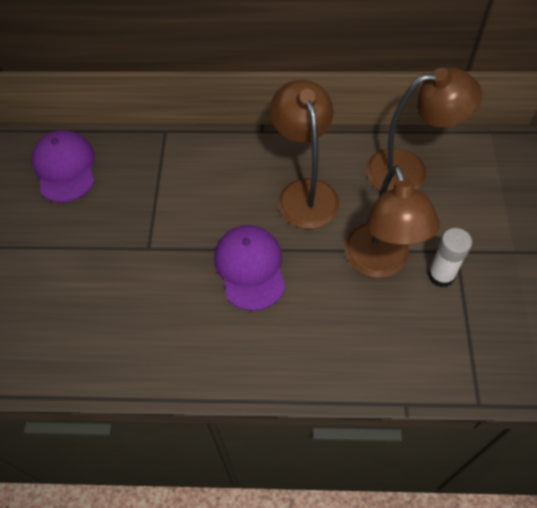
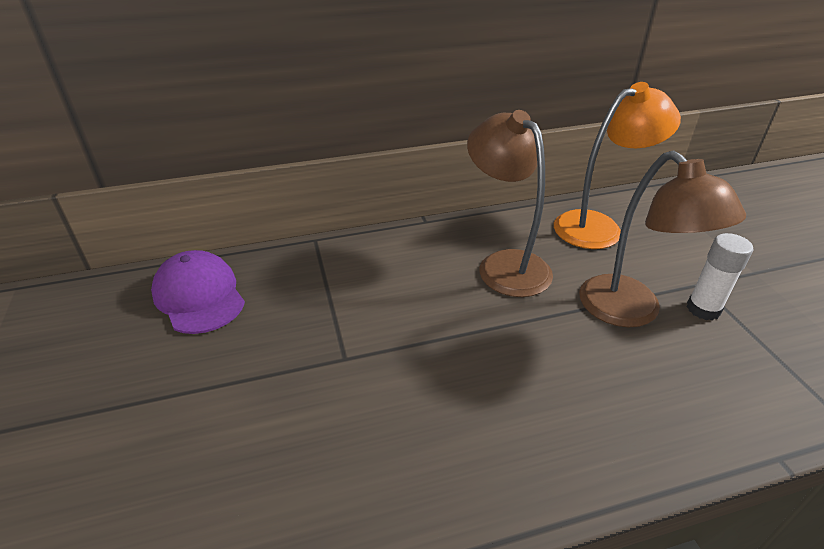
camera: 20 degrees left, 20 degrees down
purple cap [214,225,286,311] -> none
brown lamp [366,67,482,191] -> orange lamp [554,82,681,249]

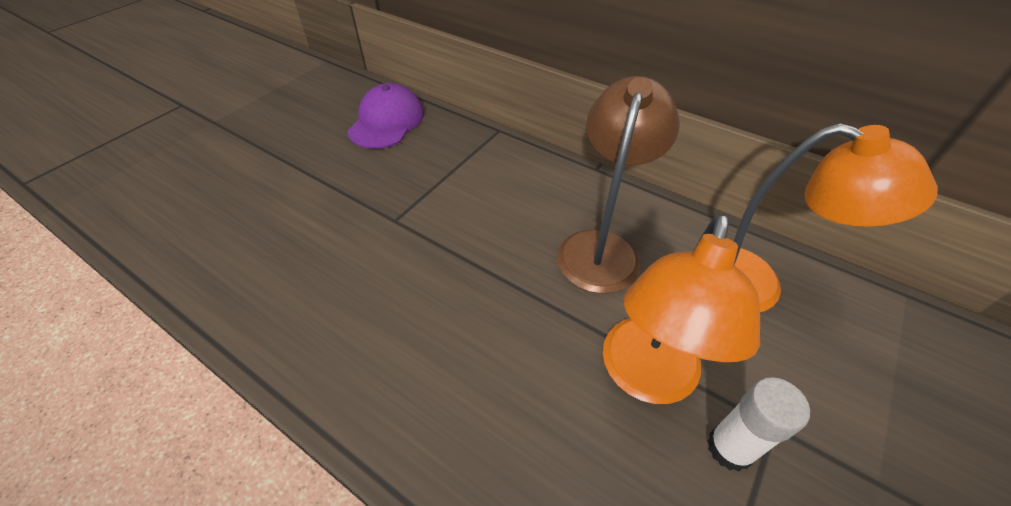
camera: 50 degrees right, 10 degrees up
brown lamp [579,151,746,327] -> orange lamp [603,214,760,404]

